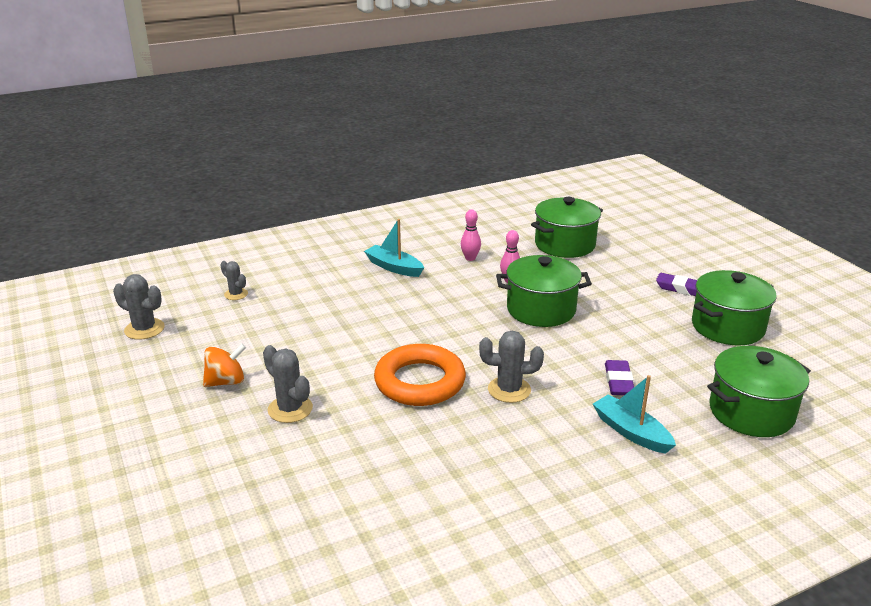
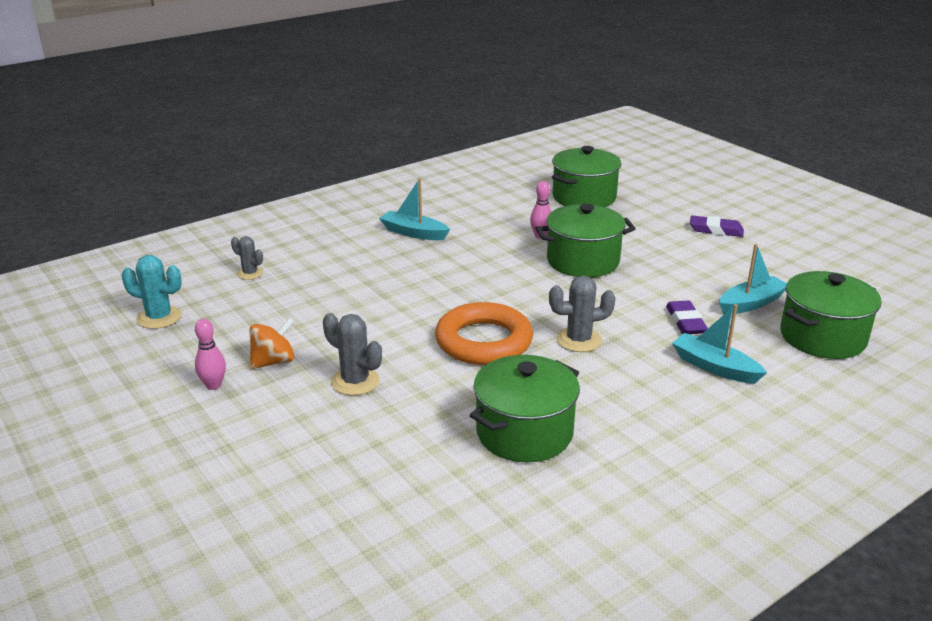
camera: 10 degrees left, 0 degrees up
grey cactus [113,274,165,340] -> turquoise cactus [122,255,182,329]
pink bowling pin [461,209,481,261] -> pink bowling pin moved to [195,319,226,390]
green pot [692,270,777,346] -> green pot moved to [470,355,580,462]
none -> turquoise boat [719,244,787,314]

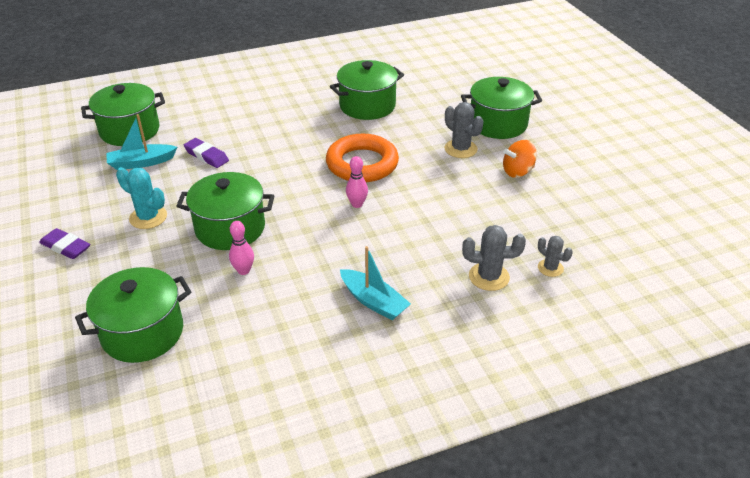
camera: 165 degrees left, 10 degrees up
turquoise cactus [122,255,182,329] -> turquoise cactus moved to [116,167,167,229]
pink bowling pin [195,319,226,390] -> pink bowling pin moved to [346,156,368,208]
grey cactus [549,276,615,352] -> grey cactus moved to [462,225,526,291]
purple eraser [666,300,708,334] -> purple eraser turned 60 degrees counterclockwise [184,138,229,168]
turquoise boat [672,304,767,384] -> none
none -> green pot [461,77,542,139]

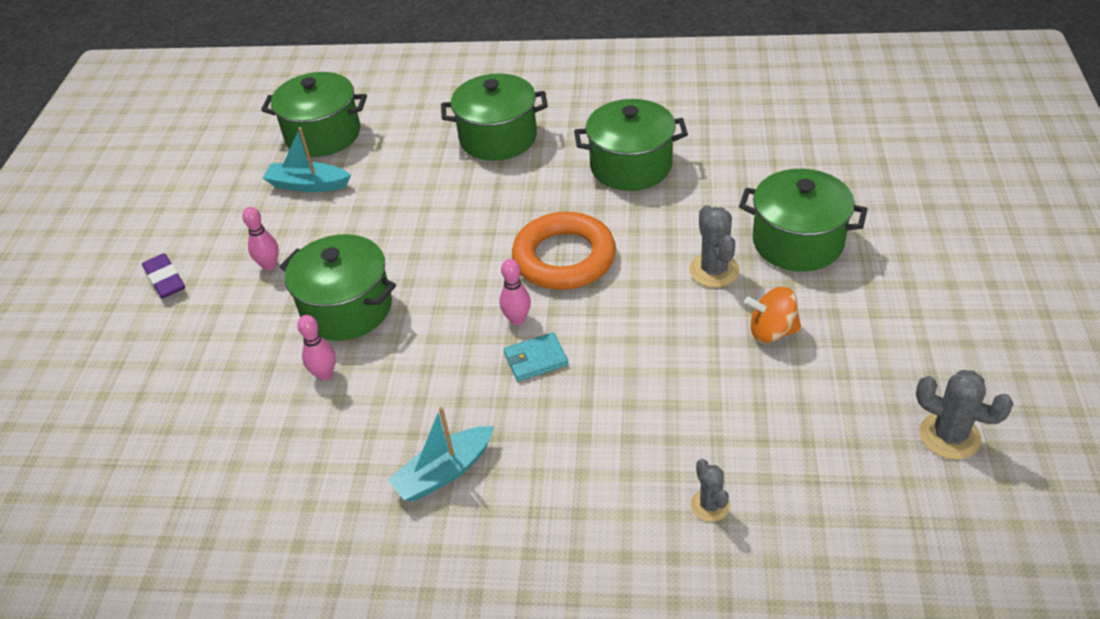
camera: 30 degrees right, 5 degrees up
green pot [75,267,191,363] -> green pot moved to [441,73,548,161]
turquoise cactus [116,167,167,229] -> pink bowling pin [242,207,279,270]
purple eraser [184,138,229,168] -> none
turquoise boat [340,246,411,320] -> turquoise boat turned 75 degrees clockwise [388,407,494,501]
grey cactus [462,225,526,291] -> grey cactus moved to [916,370,1013,460]
none -> turquoise wallet [504,332,568,381]

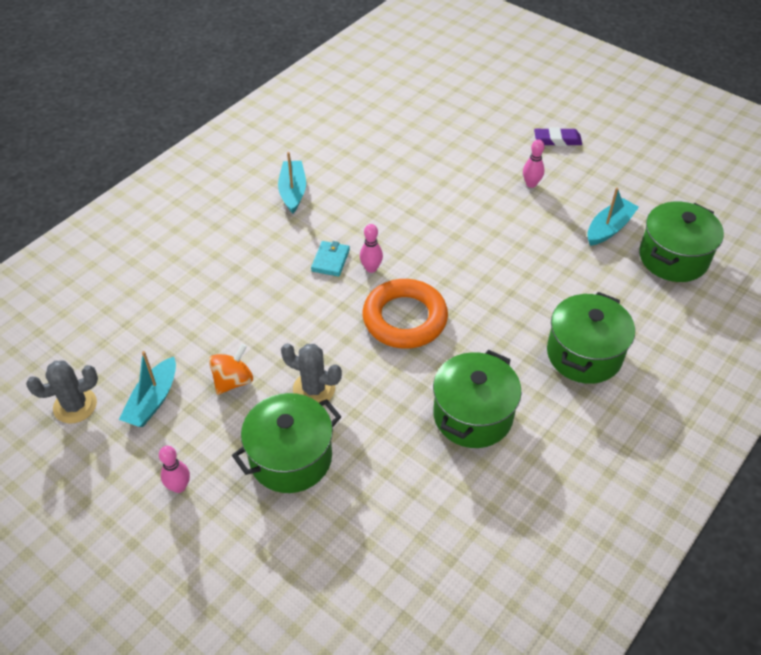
camera: 120 degrees right, 5 degrees up
green pot [280,234,396,341] -> none
pink bowling pin [297,315,336,381] -> pink bowling pin moved to [159,446,190,493]
grey cactus [691,459,730,522] -> none
none -> turquoise boat [119,351,176,427]

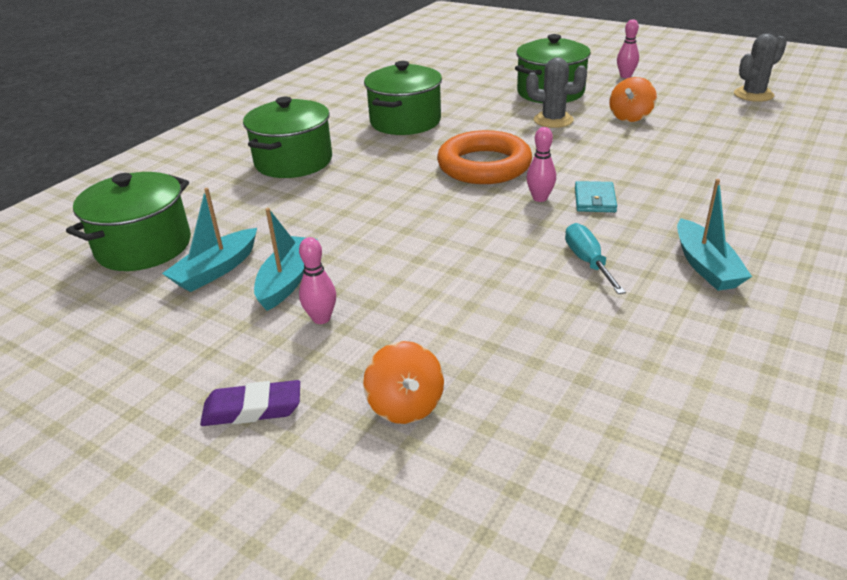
camera: 175 degrees right, 15 degrees down
turquoise boat [119,351,176,427] -> turquoise boat moved to [254,208,317,311]
none -> orange spinning top [363,341,444,424]
none -> turquoise screwdriver [565,223,626,294]

